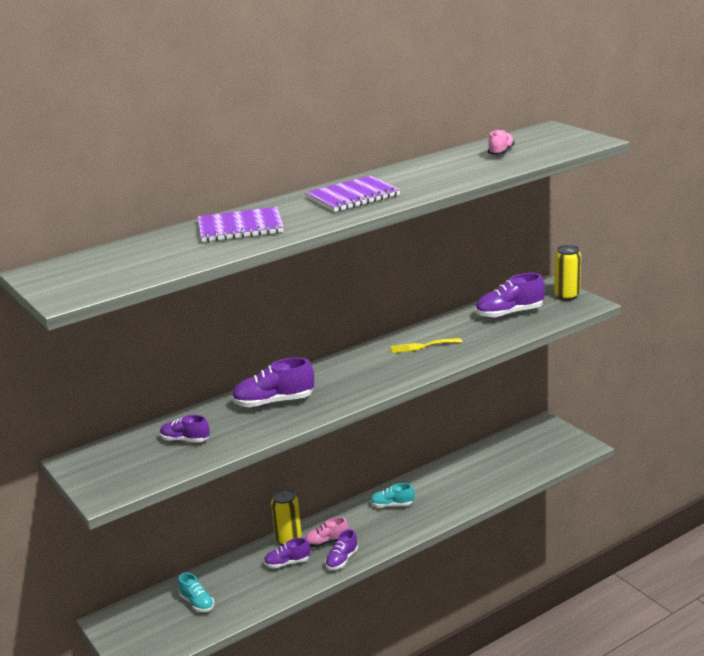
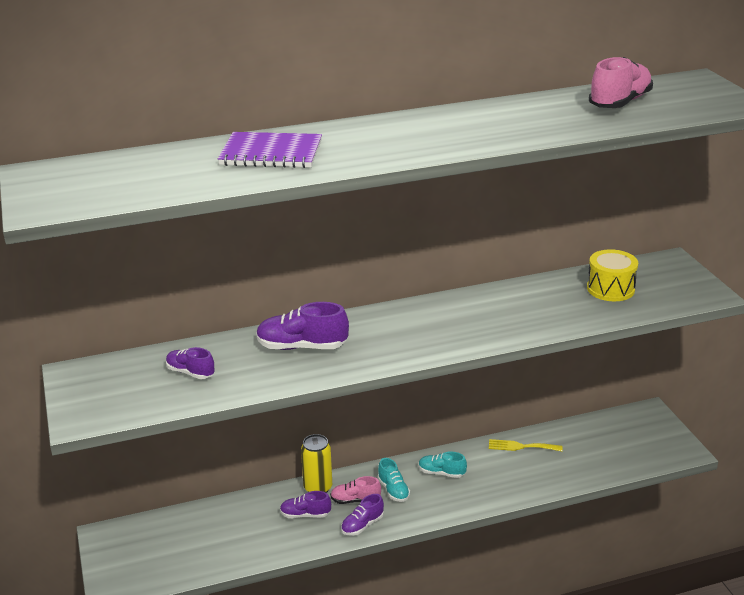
camera: 15 degrees right, 5 degrees up
turquoise shoe [178,573,214,612] -> turquoise shoe moved to [378,458,410,502]
purple notebook [306,176,400,212] -> none
yellow fork [390,338,462,353] -> yellow fork moved to [489,439,563,451]
purple shoe [475,273,545,318] -> yellow drum [587,249,638,301]
pink shoe [488,130,515,155] -> pink shoe [589,57,653,108], size x1.65
yellow can [554,245,581,301] -> none

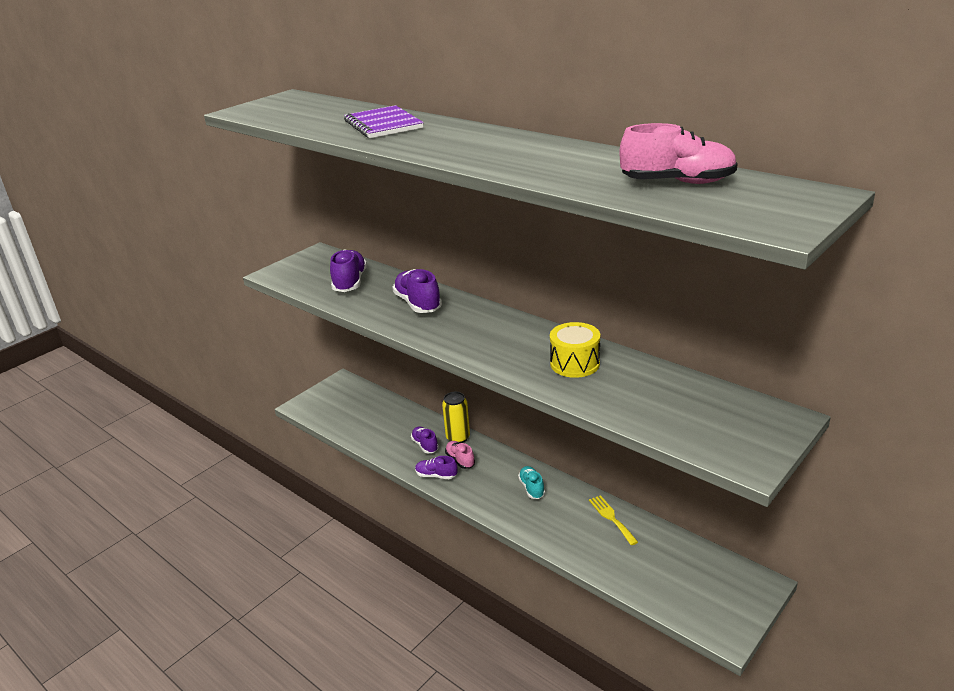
camera: 60 degrees right, 0 degrees up
purple shoe [166,347,214,379] -> purple shoe [330,249,367,292], size x1.65
turquoise shoe [378,458,410,502] -> none
yellow drum [587,249,638,301] -> yellow drum moved to [550,322,600,378]

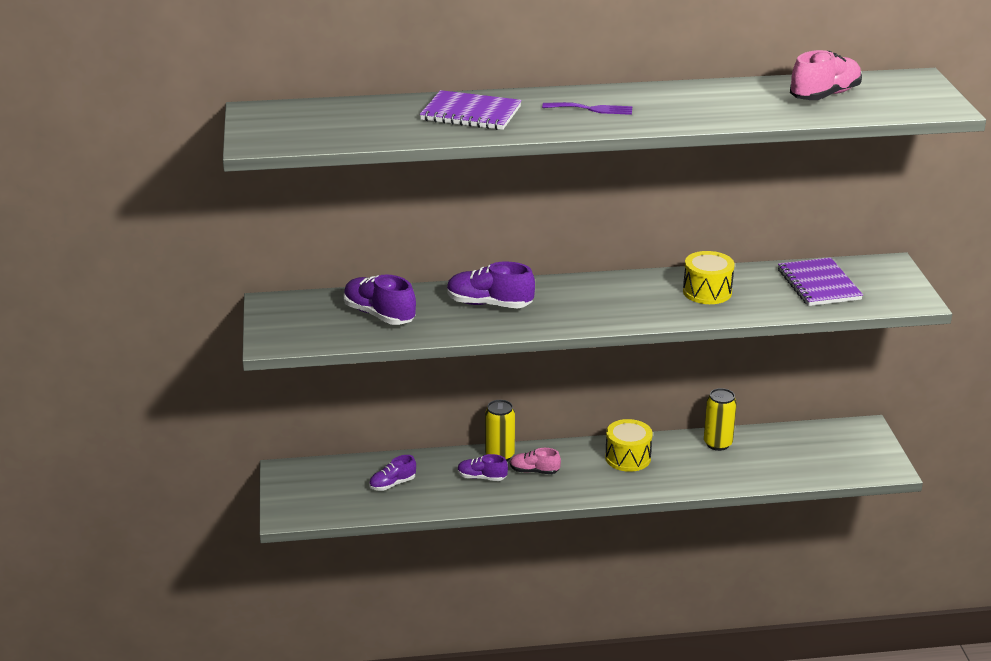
camera: 50 degrees left, 0 degrees up
purple shoe [415,456,457,479] -> purple shoe moved to [369,455,416,491]
turquoise shoe [518,466,545,499] -> yellow drum [605,419,653,472]
yellow fork [589,495,638,545] -> yellow can [704,388,737,451]
none -> purple fork [542,102,632,115]
none -> purple notebook [778,257,863,306]

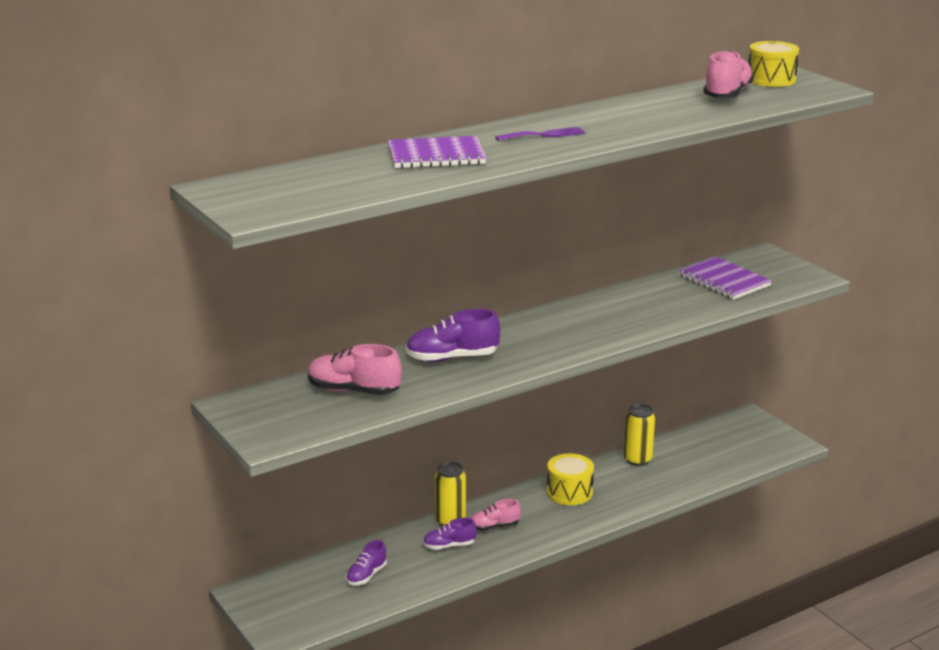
camera: 25 degrees left, 5 degrees down
purple shoe [343,274,416,325] -> pink shoe [308,344,402,395]
yellow drum [683,251,735,304] -> yellow drum moved to [749,41,799,87]

